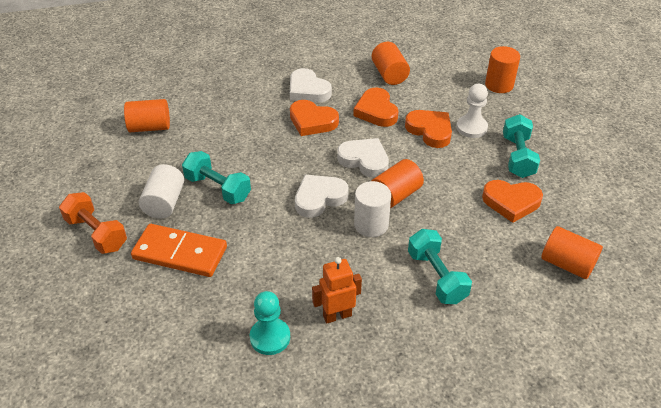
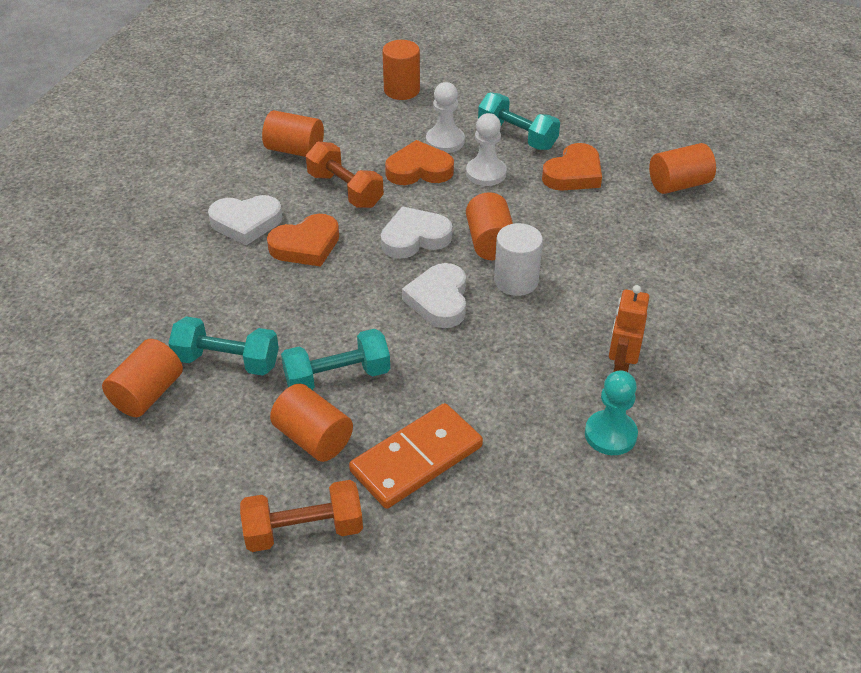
camera: 55 degrees left, 0 degrees up
white cylinder [139,164,184,219] -> orange cylinder [270,384,353,462]
orange heart [353,88,399,127] -> orange dumbbell [306,142,384,208]
turquoise dumbbell [408,229,472,304] -> turquoise dumbbell moved to [168,316,279,376]
none -> white pawn [466,113,507,186]

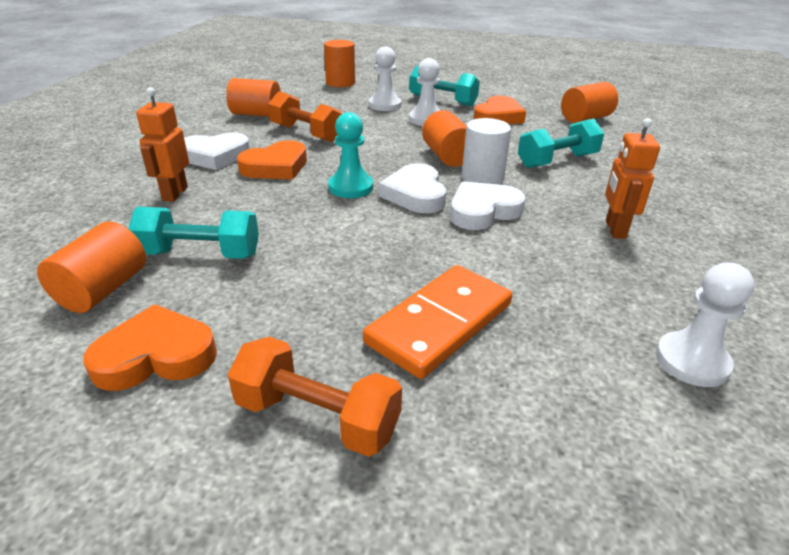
camera: 10 degrees left, 10 degrees down
orange dumbbell [240,480,363,552] -> orange dumbbell turned 45 degrees clockwise [228,337,402,457]
orange cylinder [270,384,353,462] -> none
turquoise dumbbell [281,329,390,390] -> turquoise dumbbell moved to [518,119,604,168]
white heart [381,206,452,259] -> white heart moved to [450,181,526,230]
orange heart [385,140,454,185] -> orange heart moved to [83,304,217,391]
turquoise pawn [585,370,638,455] -> turquoise pawn moved to [328,112,373,198]
none -> orange robot [136,87,189,202]
none -> white pawn [656,262,754,387]

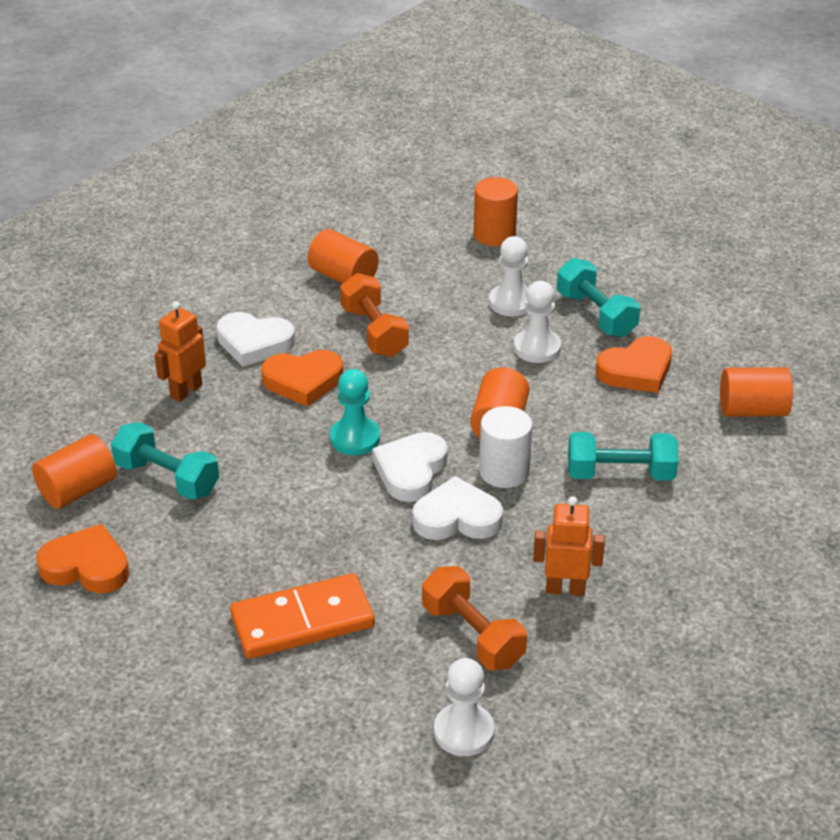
camera: 30 degrees right, 5 degrees up
orange dumbbell [228,337,402,457] -> orange dumbbell moved to [422,566,527,670]
orange robot [605,118,660,239] -> orange robot turned 60 degrees clockwise [533,496,605,596]

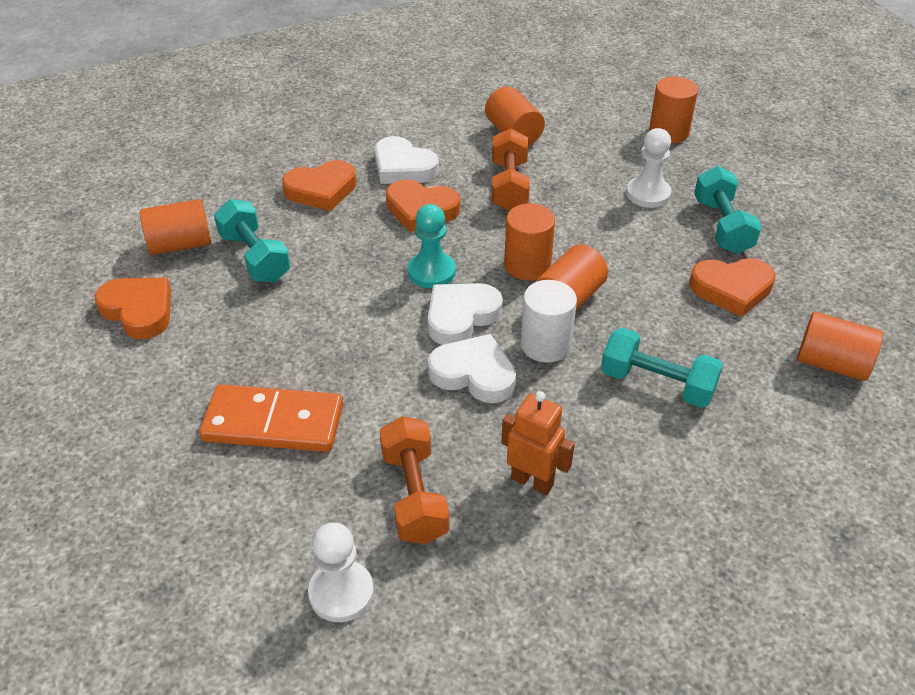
camera: 25 degrees right, 5 degrees up
orange robot [154,301,206,402] -> orange heart [282,160,356,211]
white pawn [514,281,561,363] -> none
none -> orange cylinder [504,203,555,280]

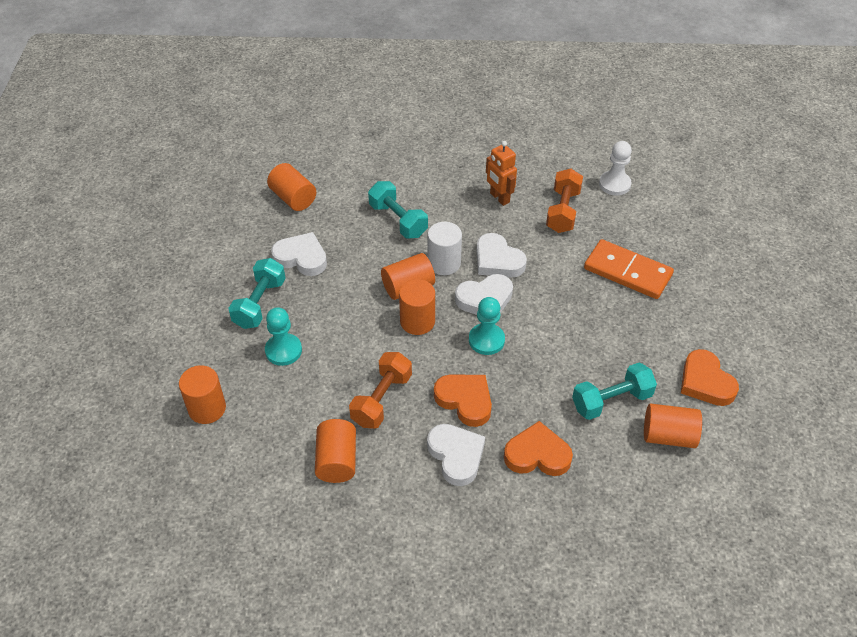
camera: 155 degrees left, 5 degrees up
turquoise dumbbell [214,199,291,282] -> turquoise dumbbell turned 75 degrees clockwise [572,363,657,420]
white pawn [626,128,671,208] -> turquoise pawn [265,307,302,366]
orange heart [689,258,776,317] -> white heart [271,232,327,276]

